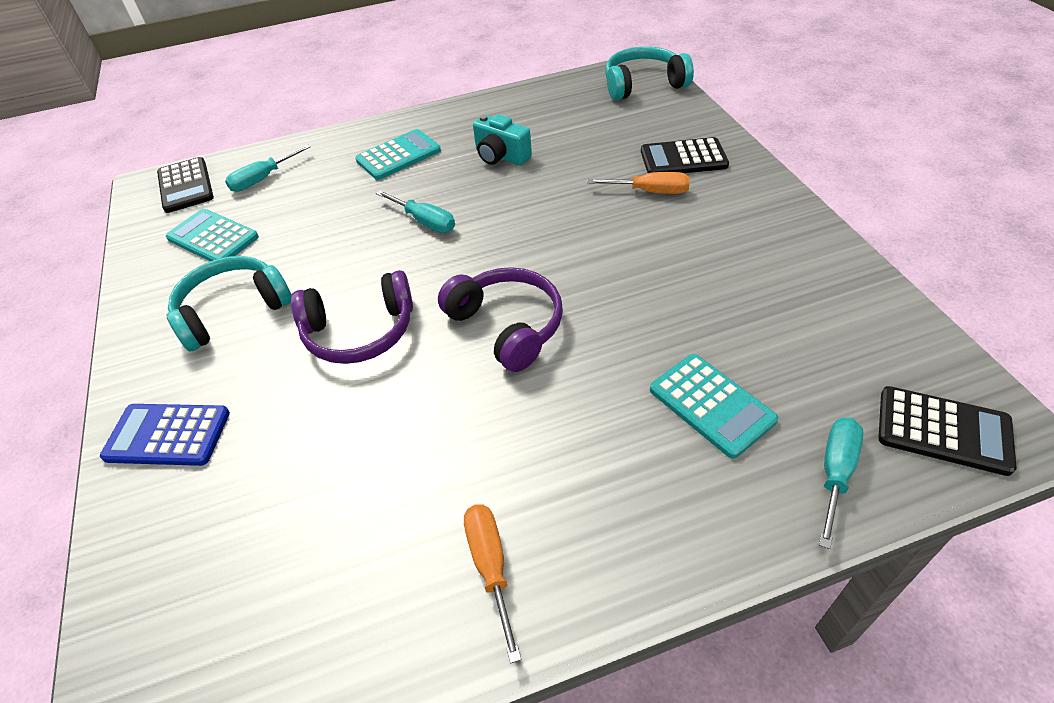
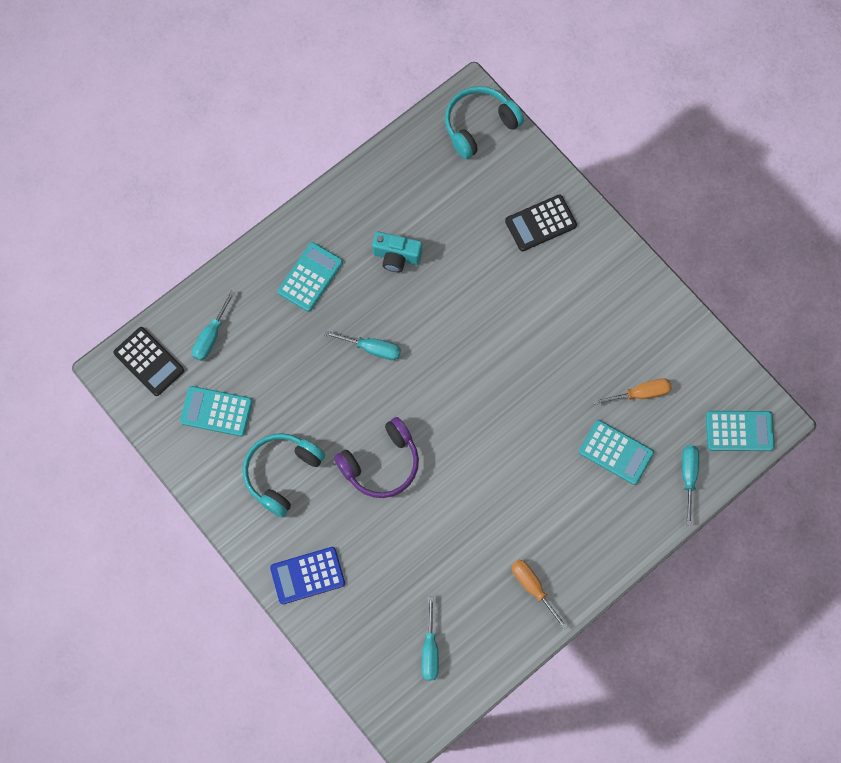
camera: 25 degrees left, 25 degrees up
purple headphones [438,267,563,372] -> none
orange screwdriver [587,172,690,194] -> orange screwdriver moved to [593,378,672,405]
black calculator [878,386,1017,476] -> turquoise calculator [706,411,775,451]
none -> turquoise screwdriver [422,596,439,680]

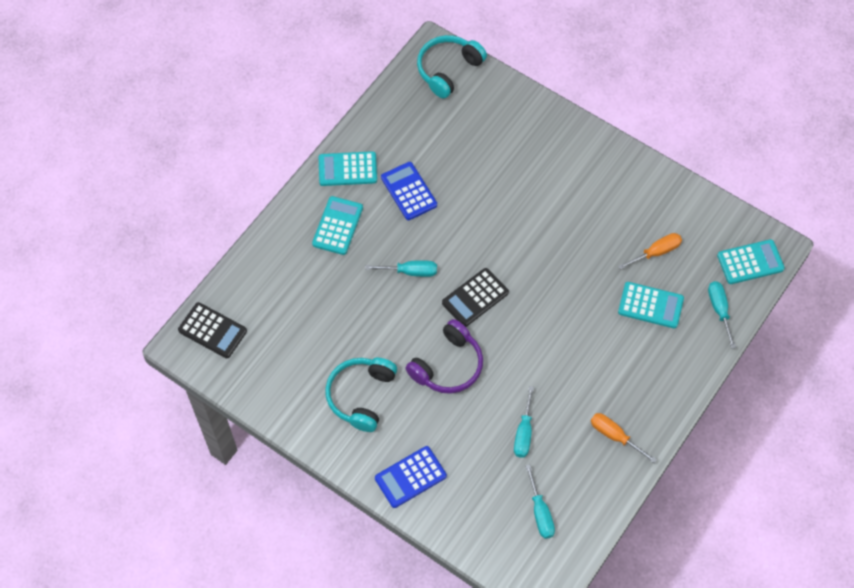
camera: 15 degrees left, 10 degrees down
turquoise calculator [180,386,253,437] -> turquoise calculator moved to [319,151,377,186]
turquoise screwdriver [192,291,235,361] -> turquoise screwdriver moved to [514,386,534,458]
turquoise camera [372,232,422,272] -> blue calculator [381,162,437,220]
black calculator [505,195,577,251] -> black calculator moved to [442,268,509,327]

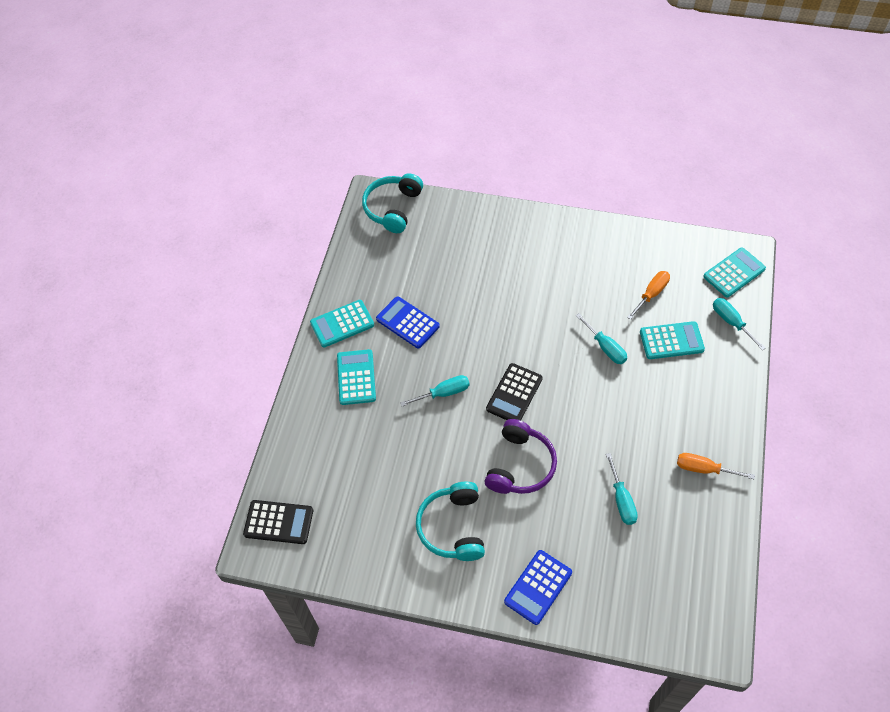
camera: 20 degrees left, 5 degrees down
turquoise screwdriver [525,464,555,539] -> turquoise screwdriver moved to [576,313,627,364]

